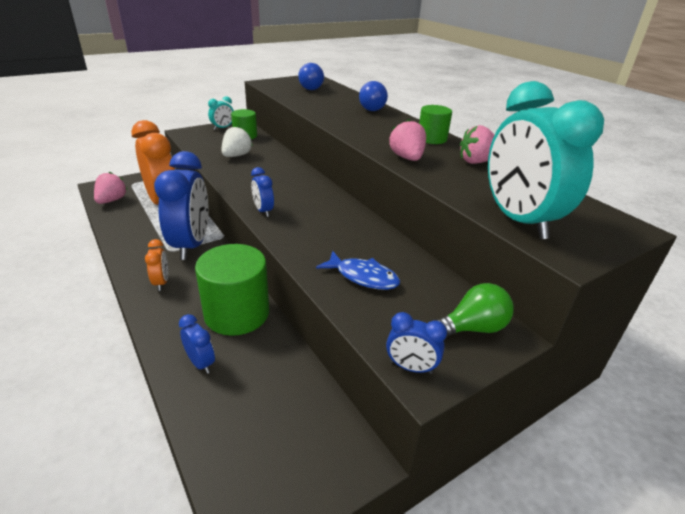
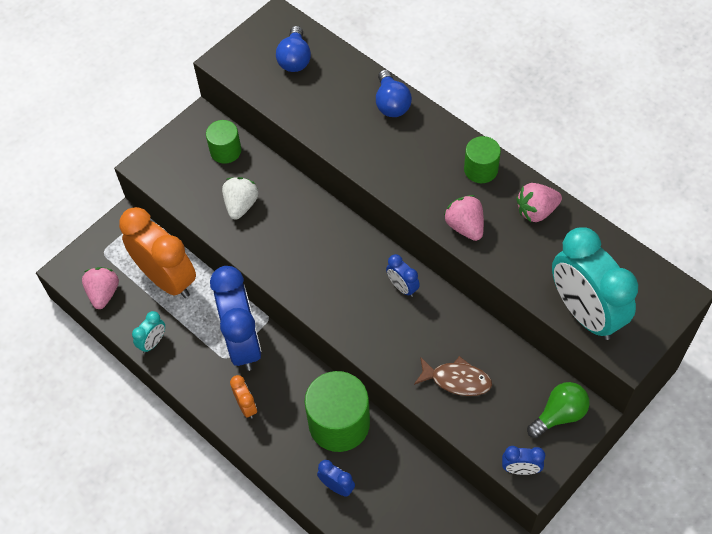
camera: 10 degrees left, 25 degrees up
turquoise clock [208,96,234,130] -> turquoise clock moved to [132,311,165,353]
blue clock [251,167,274,217] -> blue clock moved to [386,254,420,297]
blue fish [316,251,400,290] -> brown fish [414,356,492,396]

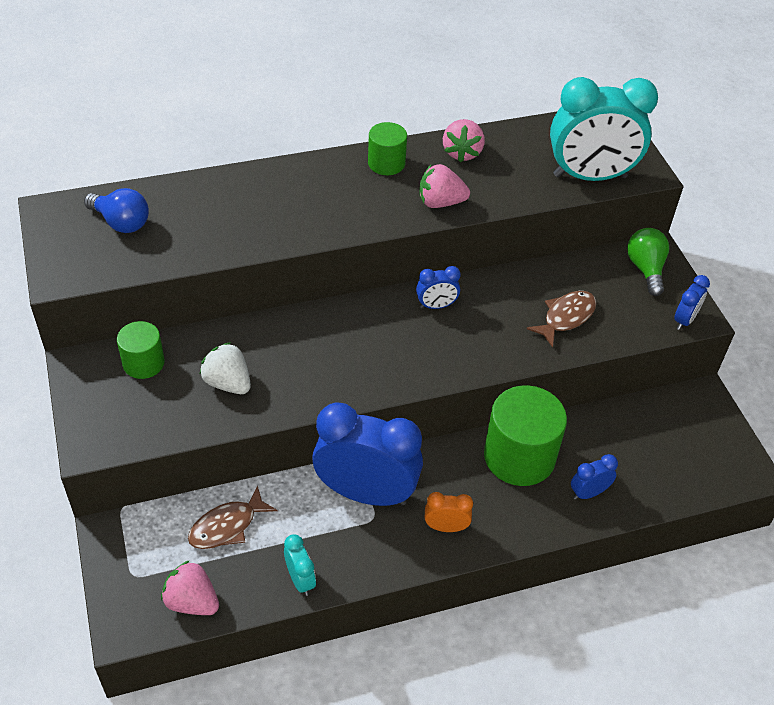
camera: 65 degrees left, 10 degrees down
orange clock [119,207,196,298] -> brown fish [188,485,277,549]
blue light bulb [376,70,412,117] -> none

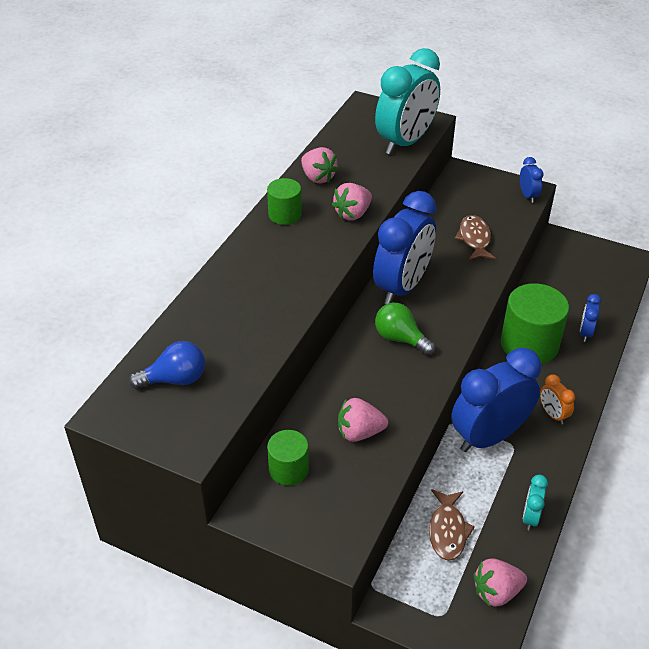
camera: 45 degrees left, 5 degrees down
white strawberry [199,342,251,394] -> pink strawberry [338,398,388,442]
turquoise clock [284,534,316,596] -> turquoise clock turned 90 degrees counterclockwise [523,475,548,530]
blue clock [416,266,461,309] -> blue clock [373,191,436,304], size x2.29
orange clock [425,492,473,532] -> orange clock turned 75 degrees counterclockwise [540,374,575,425]
green light bulb [627,228,669,296] -> green light bulb moved to [375,303,435,355]

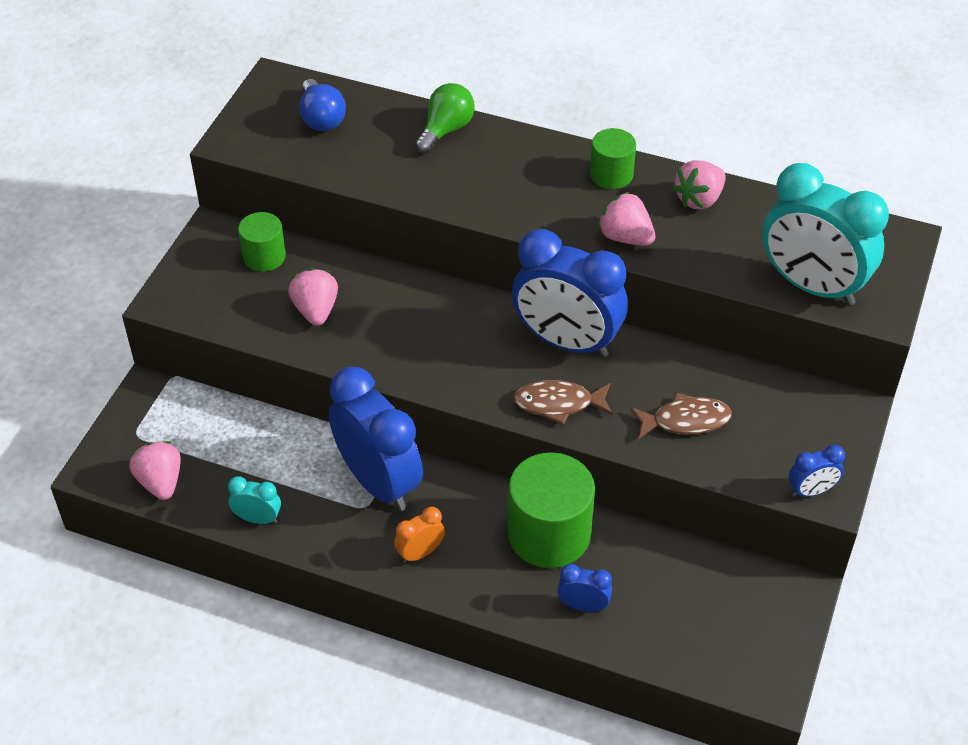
camera: 85 degrees right, 5 degrees up
green light bulb [375,303,435,355] -> green light bulb moved to [415,83,475,154]
brown fish [429,489,475,561] -> brown fish moved to [513,380,613,425]

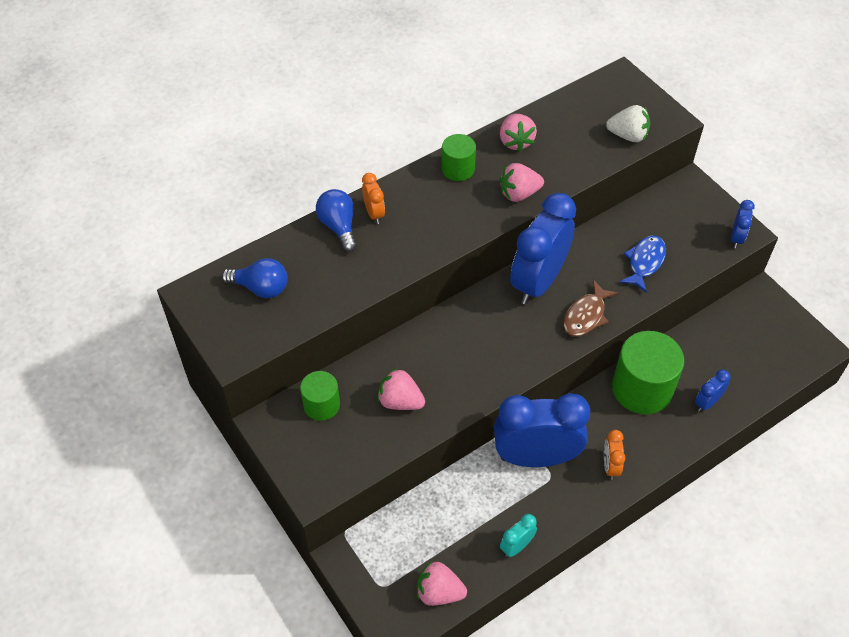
camera: 55 degrees left, 5 degrees up
green light bulb [415,83,475,154] -> blue light bulb [316,189,357,252]
blue clock [512,229,628,357] -> blue clock turned 150 degrees clockwise [510,193,576,305]
brown fish [630,392,732,440] -> blue fish [619,235,666,293]
turquoise clock [762,163,889,306] -> white strawberry [606,105,650,142]
none -> orange clock [362,173,385,224]

